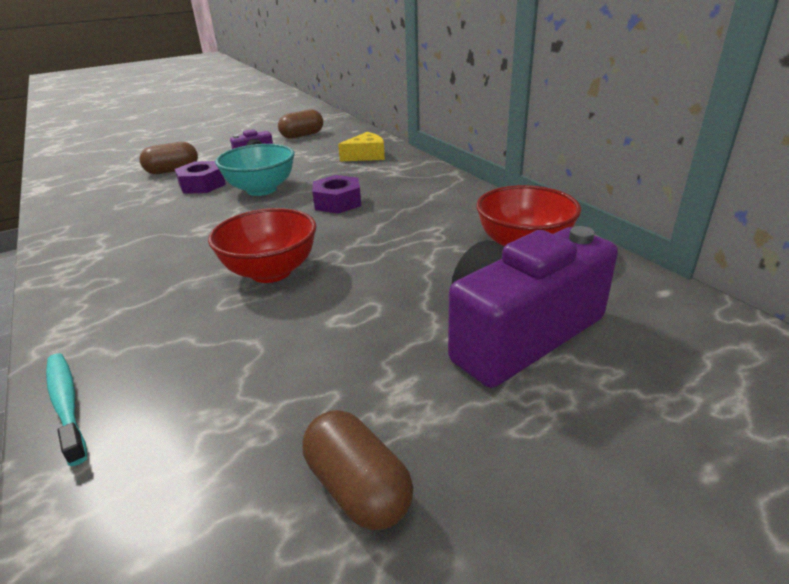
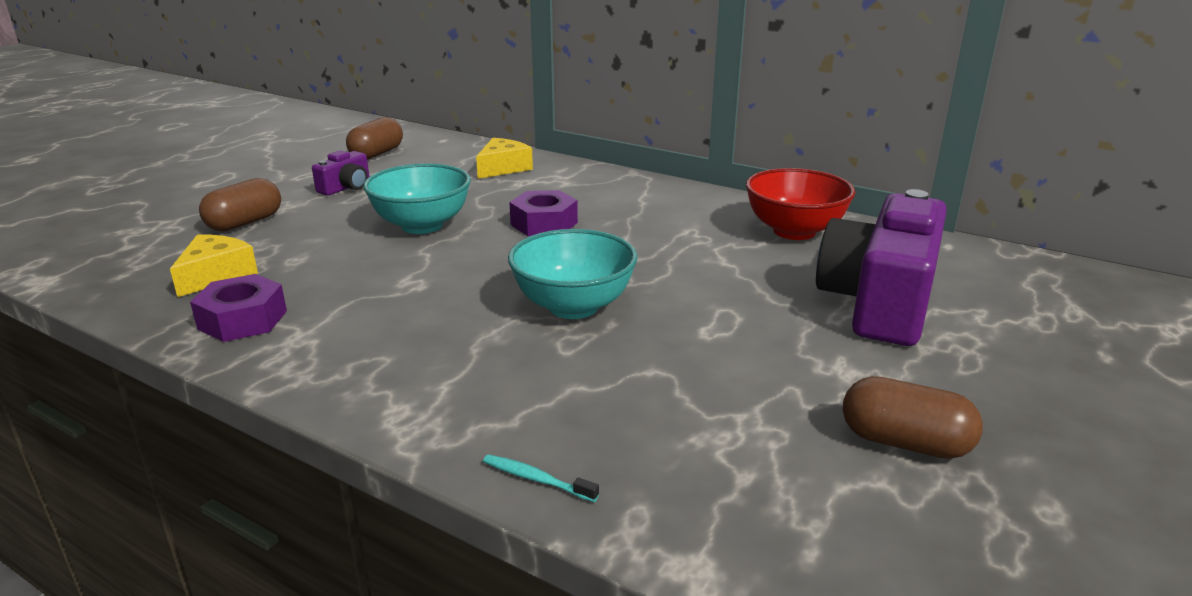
camera: 30 degrees left, 5 degrees down
turquoise toothbrush [46,353,87,466] -> turquoise toothbrush [483,454,599,502], size x0.60
purple nut [175,161,226,194] -> purple nut moved to [190,274,287,342]
red bowl [208,208,317,283] -> turquoise bowl [508,229,637,319]
none -> yellow cheese [170,235,258,297]

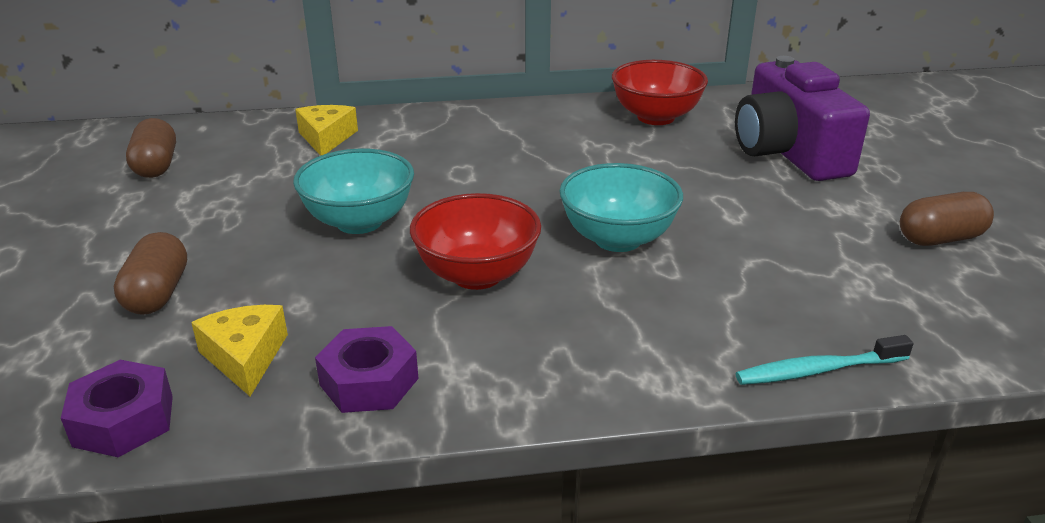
camera: 40 degrees left, 5 degrees up
purple camera [312,150,370,196] -> none
turquoise toothbrush [483,454,599,502] -> turquoise toothbrush [735,335,913,385], size x1.68
purple nut [509,190,578,236] -> purple nut moved to [61,360,173,457]
none -> red bowl [410,193,541,290]

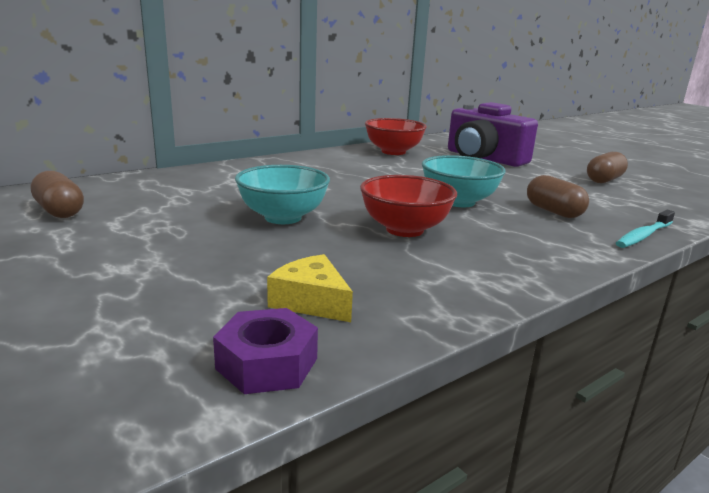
camera: 30 degrees left, 10 degrees down
brown capsule [114,232,187,315] -> brown capsule moved to [527,175,589,218]
yellow cheese [295,105,358,156] -> none
purple nut [315,326,419,413] -> none

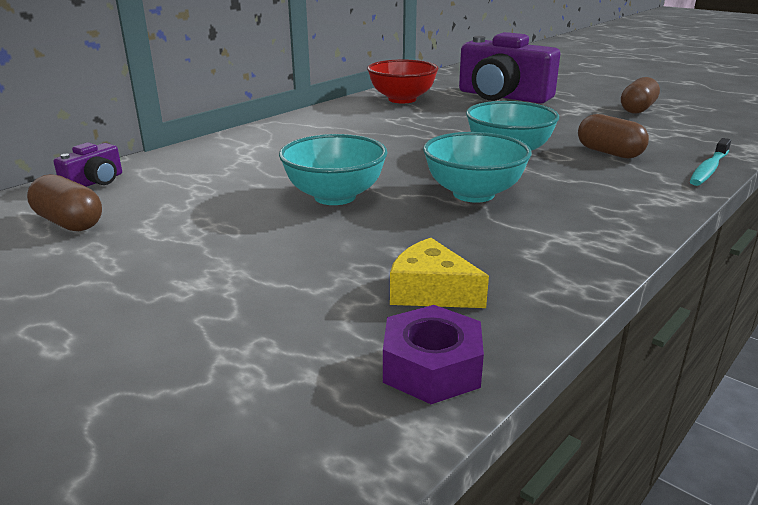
camera: 10 degrees left, 5 degrees up
red bowl [360,175,457,237] -> turquoise bowl [423,132,532,203]
none -> purple camera [53,143,122,187]

